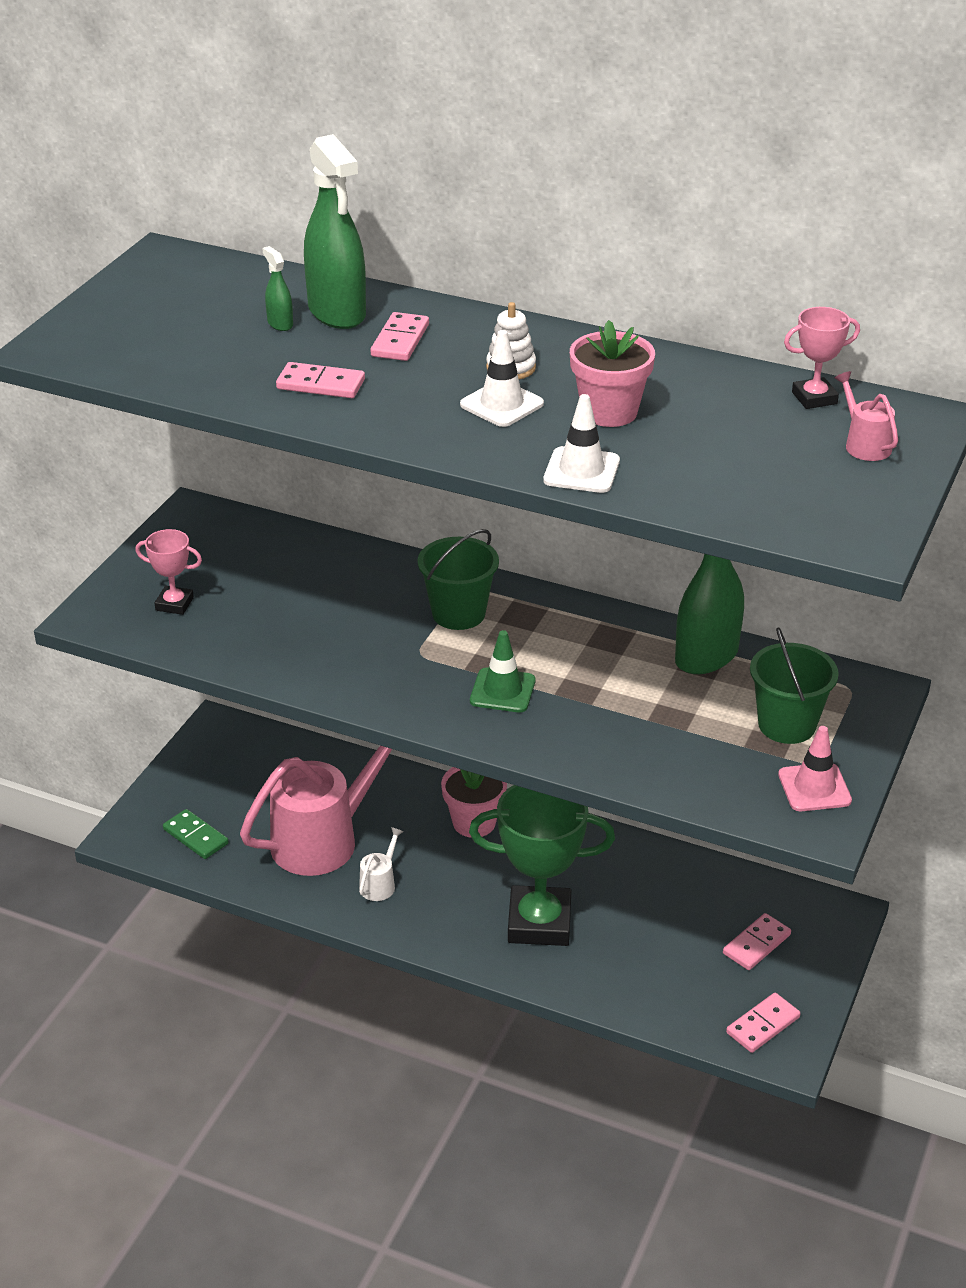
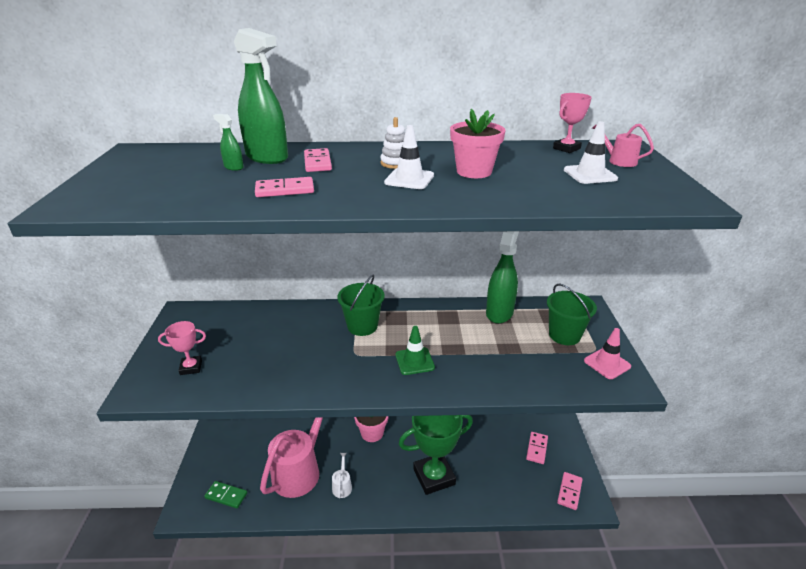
camera: 25 degrees left, 5 degrees down
white traffic cone [543,394,620,493] -> white traffic cone moved to [564,121,618,184]

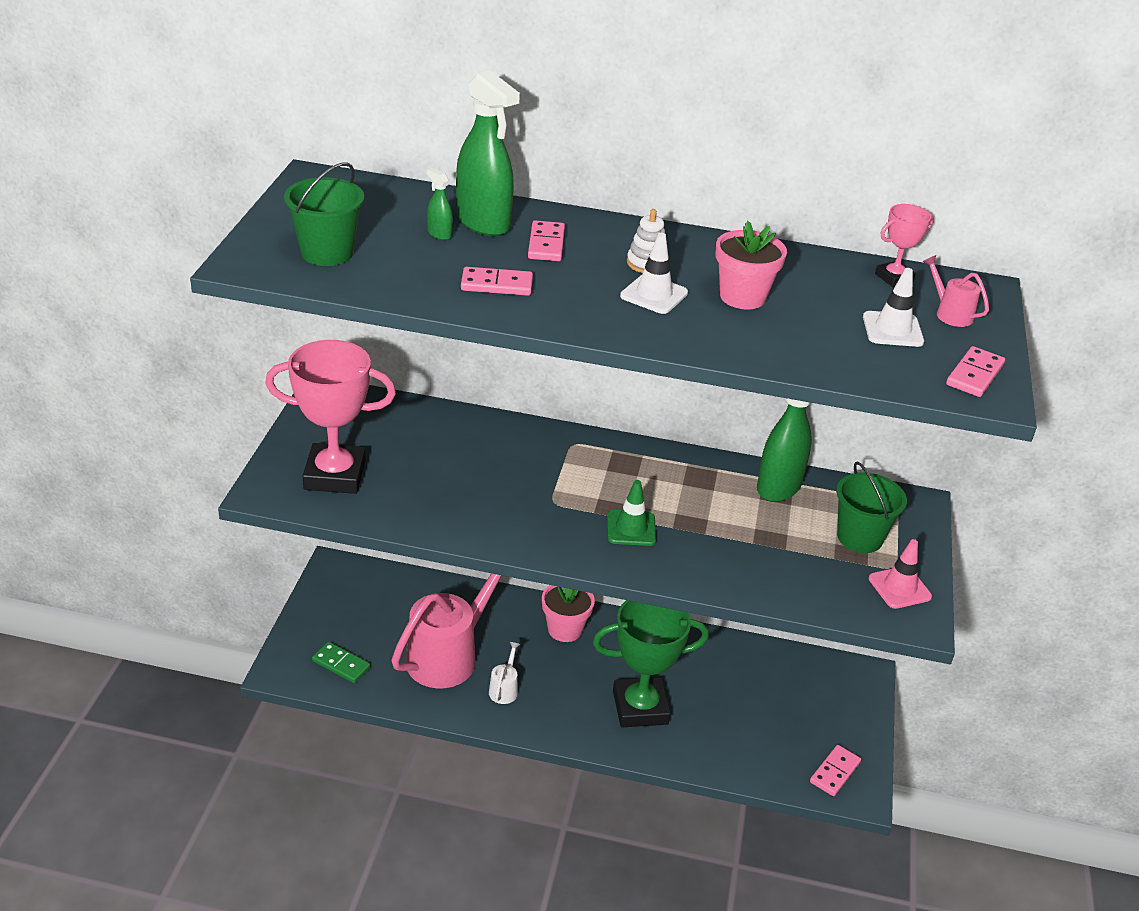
camera: 10 degrees right, 5 degrees up
pink trophy [158,321,206,375] -> pink trophy [265,340,396,494], size x2.11
green bucket [337,274,385,336] -> green bucket moved to [284,162,364,266]
pink domino [526,432,548,464] -> pink domino moved to [946,346,1005,397]

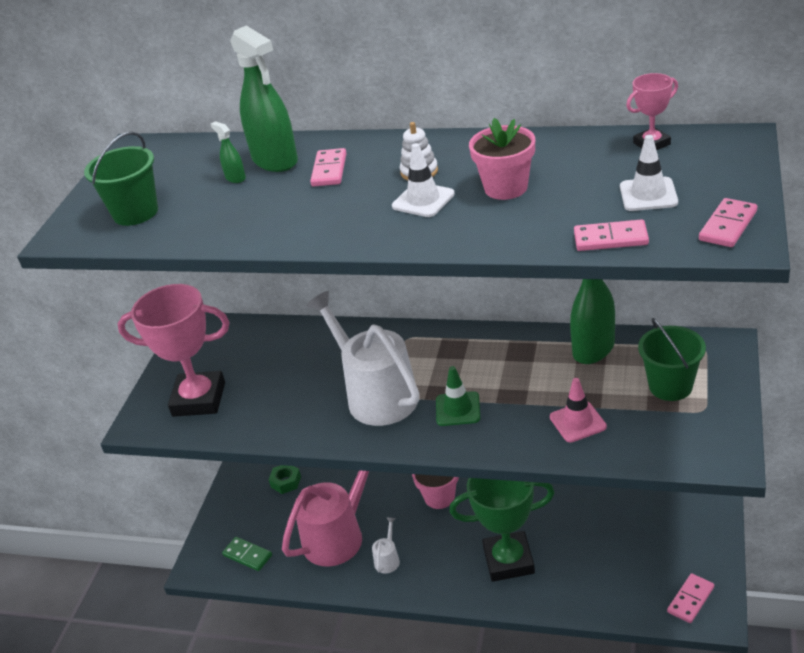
camera: 10 degrees right, 0 degrees up
pink domino [461,267,533,296] -> pink domino moved to [574,219,649,251]
pink traffic cone [869,539,932,609] -> pink traffic cone moved to [550,378,607,442]
pink watering can [923,255,989,327] -> none
none -> green nut [269,465,301,494]
none -> white watering can [306,291,419,426]

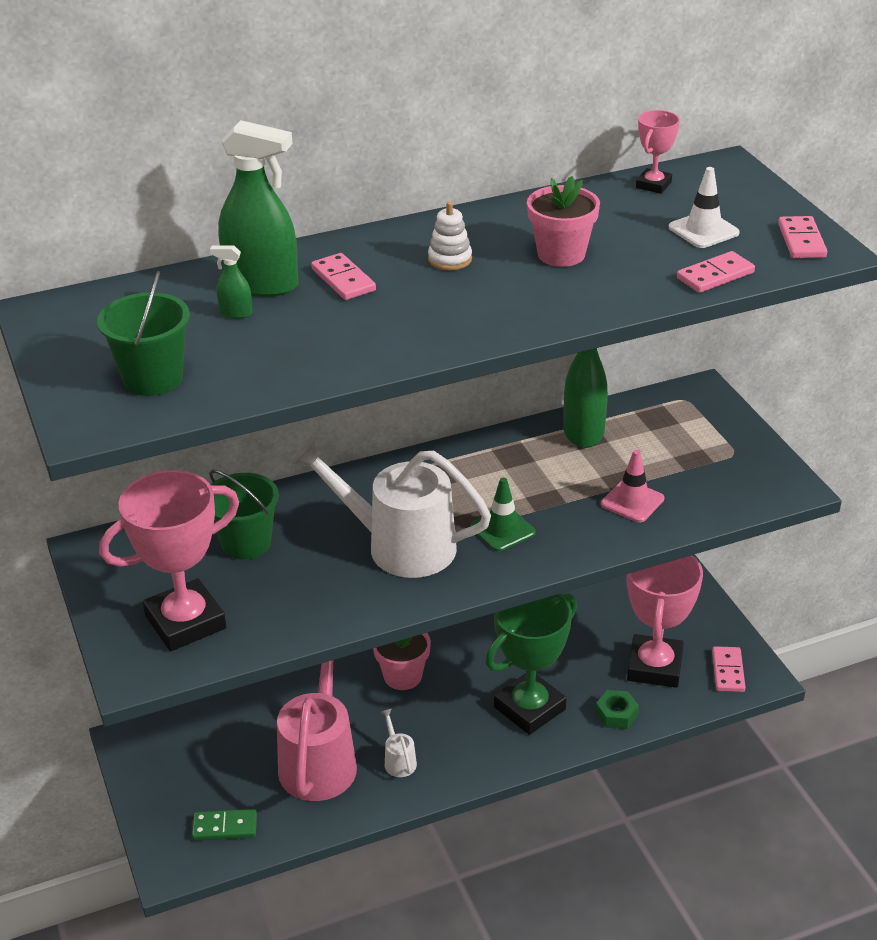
camera: 40 degrees left, 0 degrees up
green nut [269,465,301,494] -> green nut moved to [595,690,639,729]
white traffic cone [392,143,455,217] -> none
green bucket [638,318,706,401] -> green bucket moved to [209,470,279,560]
none -> pink trophy [626,555,703,688]

